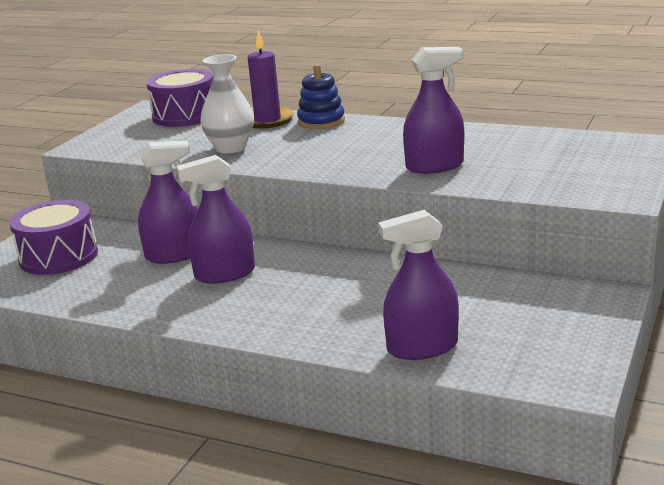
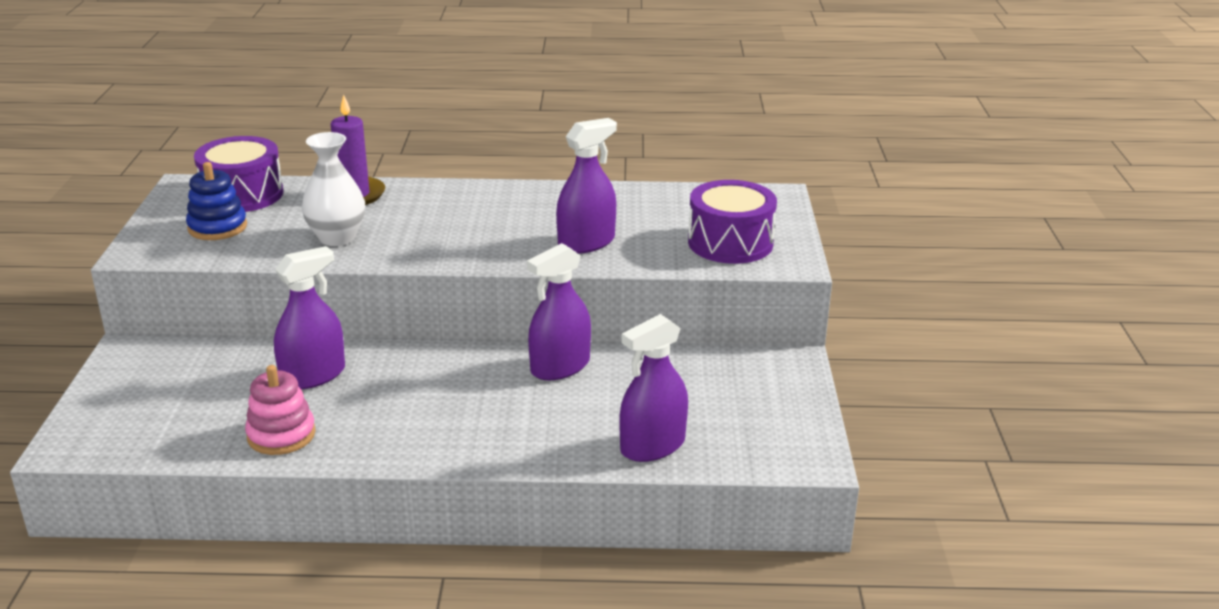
camera: 25 degrees left, 5 degrees up
purple drum [9,200,98,275] -> purple drum moved to [688,180,777,264]
purple spray bottle [177,155,255,284] -> purple spray bottle moved to [527,243,591,380]
blue stacking toy [297,64,345,129] -> blue stacking toy moved to [186,162,247,240]
none -> pink stacking toy [245,365,316,455]

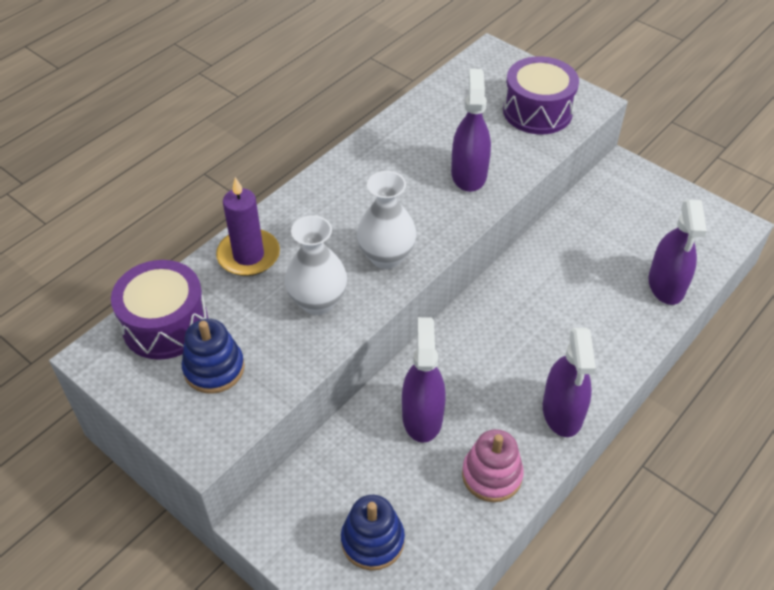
camera: 50 degrees left, 20 degrees up
purple spray bottle [527,243,591,380] -> purple spray bottle moved to [543,328,596,437]
none -> blue stacking toy [341,495,405,571]
none -> white vase [357,171,417,269]

